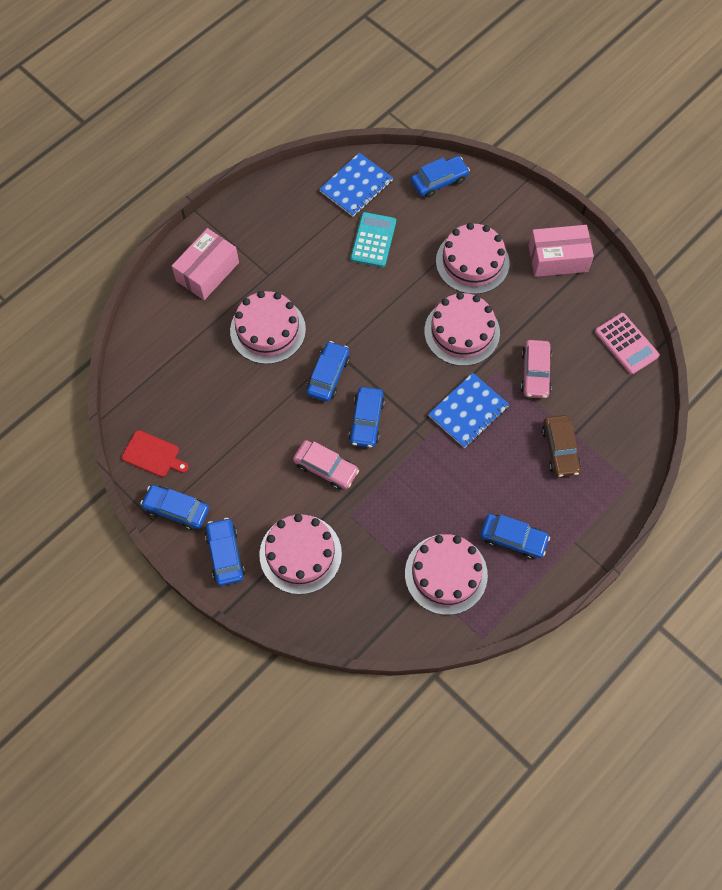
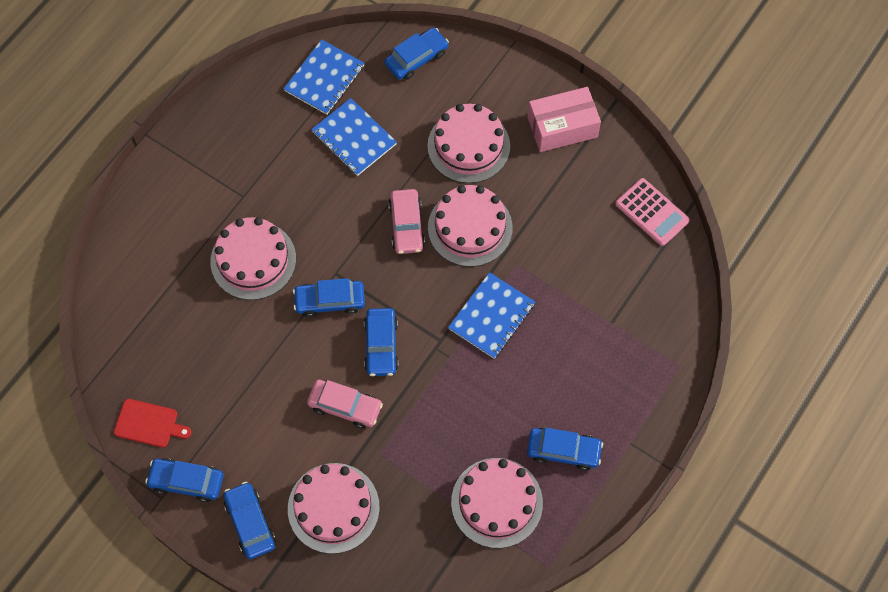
camera: 10 degrees left, 0 degrees up
pink box [172,228,239,300] -> none
blue car [307,341,350,402] -> blue car turned 105 degrees counterclockwise [293,278,365,317]
turquoise calculator [350,212,396,267] -> blue notebook [311,98,397,176]
pink car [521,340,552,398] -> pink car moved to [389,189,425,254]
brown car [542,415,581,477] -> none

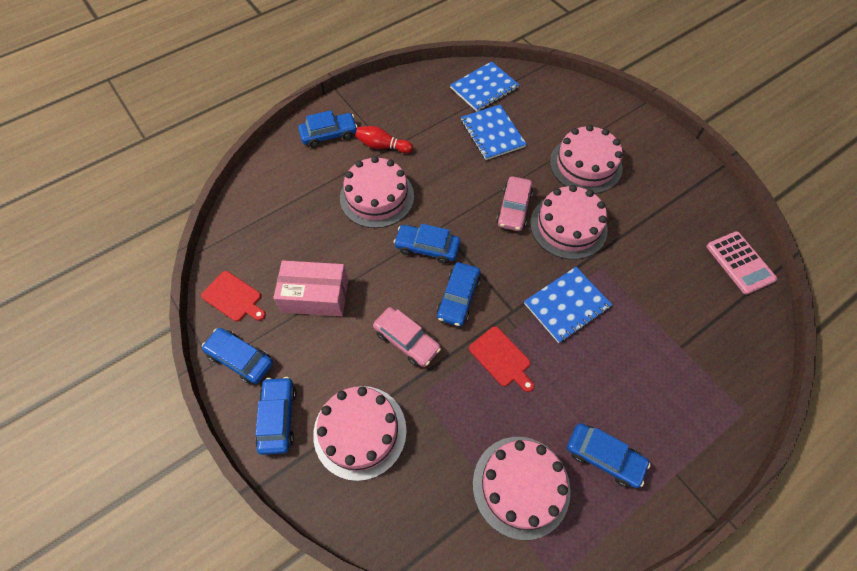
camera: 20 degrees right, 5 degrees down
blue car [384,28,449,80] -> blue car moved to [298,110,358,148]
pink box [528,87,601,152] -> pink box moved to [273,261,348,316]
none -> red bowling pin [355,126,413,153]
none -> red cutting board [469,326,534,392]

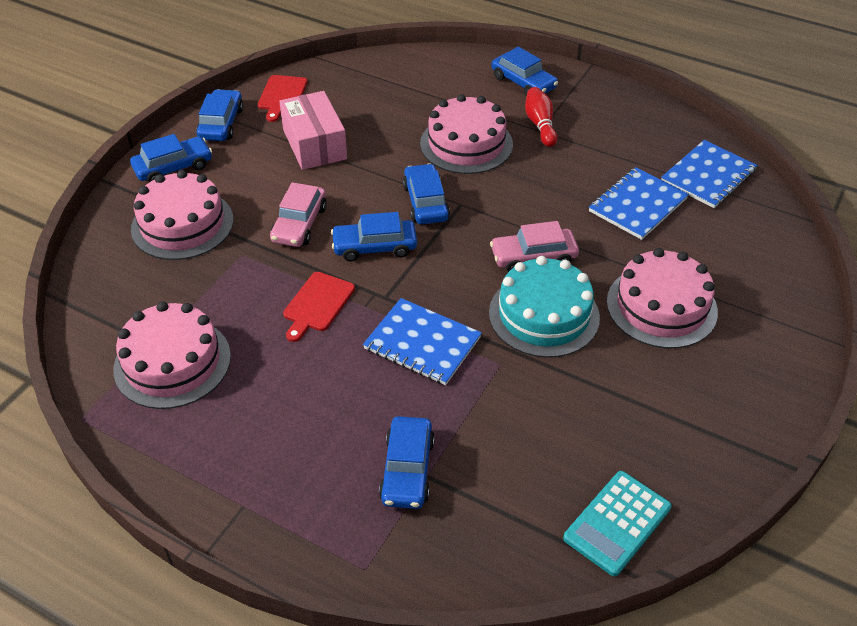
camera: 65 degrees right, 15 degrees down
blue notebook [450,61,519,112] -> blue notebook turned 75 degrees counterclockwise [661,140,758,208]
pink cake [530,185,608,260] -> turquoise cake [489,256,600,358]
blue car [567,423,651,488] -> blue car moved to [379,416,435,509]
pink calculator [706,231,777,295] -> turquoise calculator [563,471,672,576]

